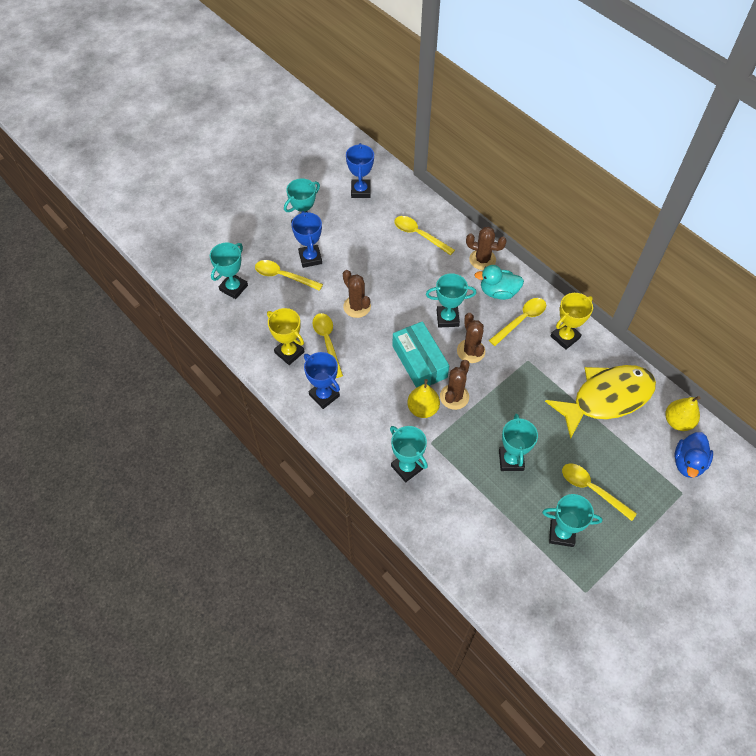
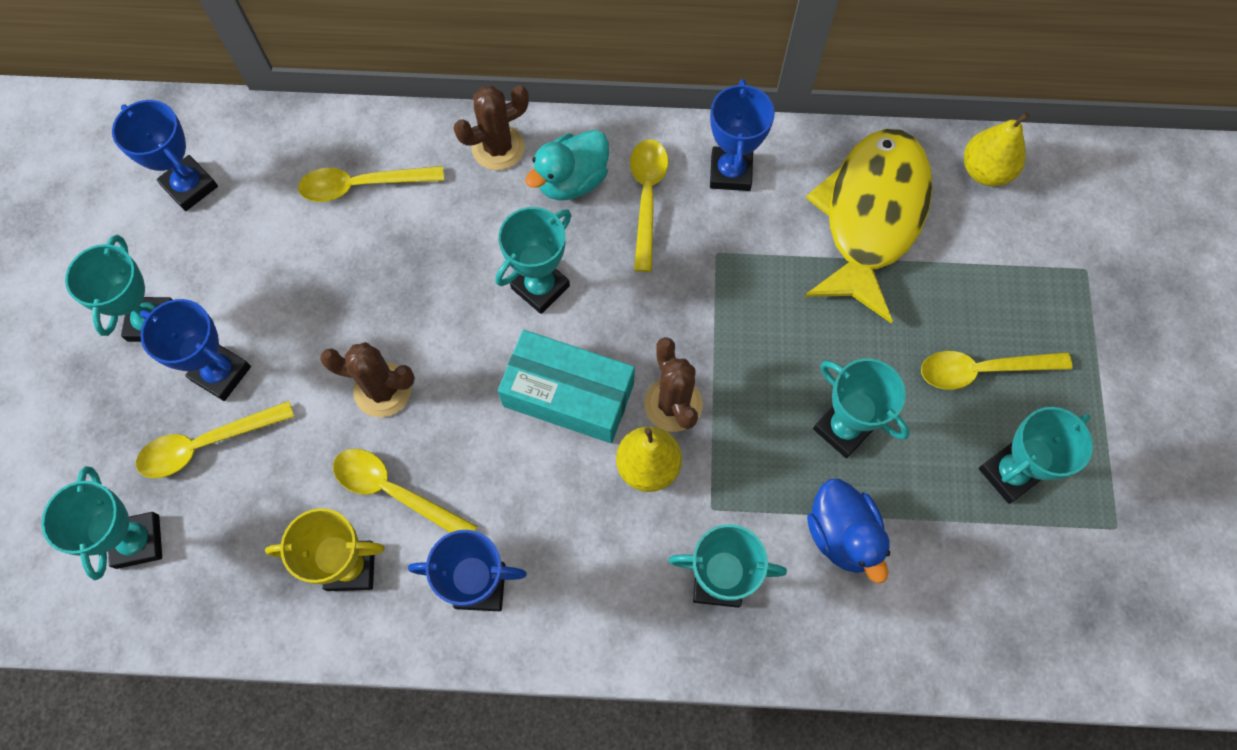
camera: 45 degrees left, 10 degrees up
brown cactus [457,313,485,363] -> none
yellow trophy [551,293,593,350] -> blue trophy [710,79,775,191]
blue duck [675,432,713,478] -> blue duck moved to [807,479,890,583]

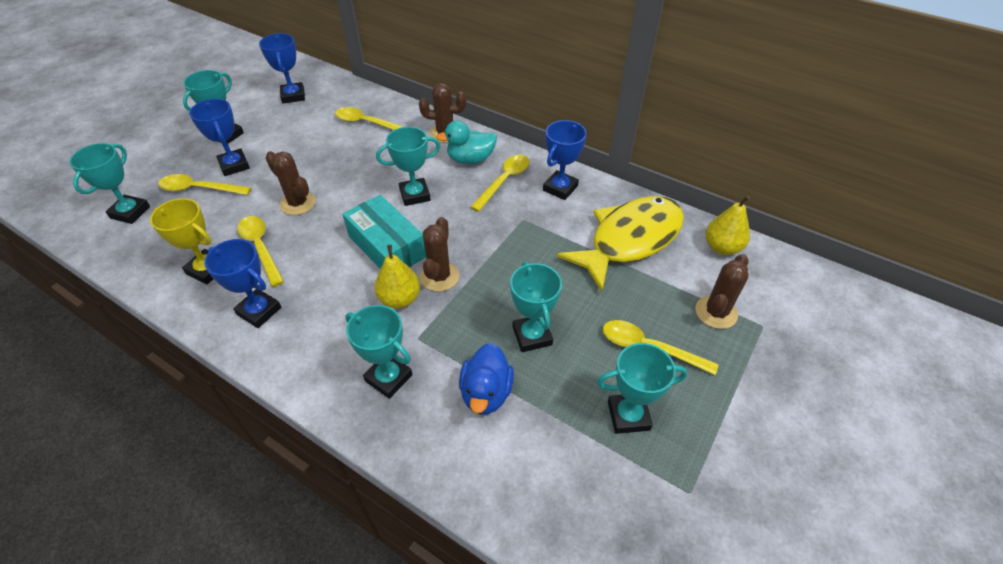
camera: 30 degrees right, 20 degrees down
none -> brown cactus [696,254,749,329]

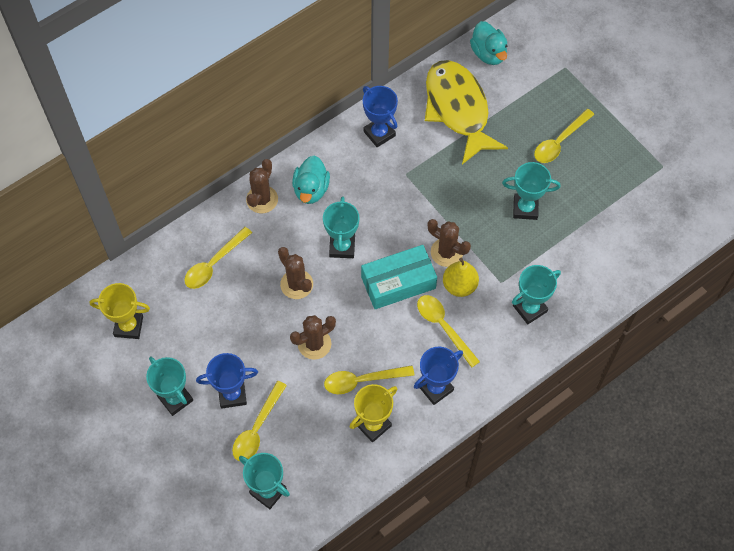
camera: 70 degrees left, 15 degrees up
blue trophy [259,33,305,103] -> yellow trophy [90,283,150,339]
blue duck [459,343,514,415] -> none
yellow spoon [470,155,530,212] -> yellow spoon moved to [417,295,480,368]
turquoise trophy [597,343,687,434] -> none
brown cactus [696,254,749,329] -> brown cactus moved to [278,247,313,299]
yellow pear [706,195,750,255] -> turquoise duck [470,21,508,65]

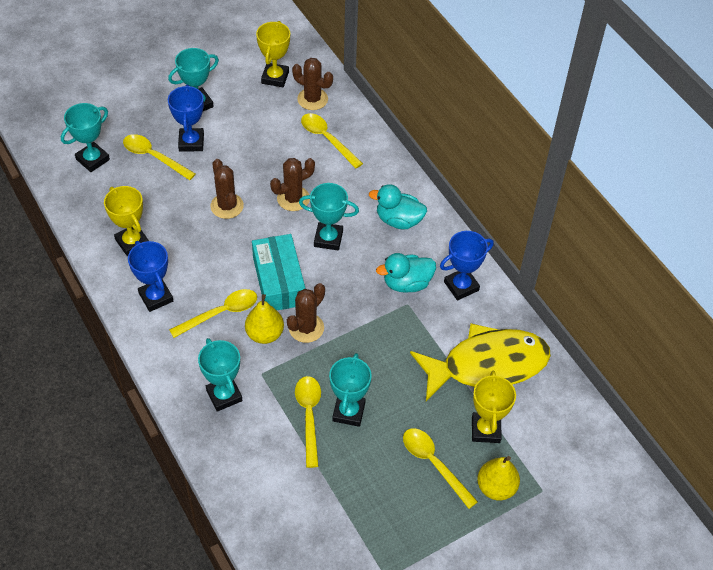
camera: 95 degrees right, 10 degrees down
brown cactus [246,159,278,213] -> brown cactus moved to [292,58,333,110]
yellow spoon [324,365,414,394] -> yellow spoon moved to [295,376,321,468]
turquoise duck [470,21,508,65] -> turquoise duck moved to [376,253,436,293]
none -> yellow trophy [472,370,516,443]
none -> yellow pear [477,456,520,501]

